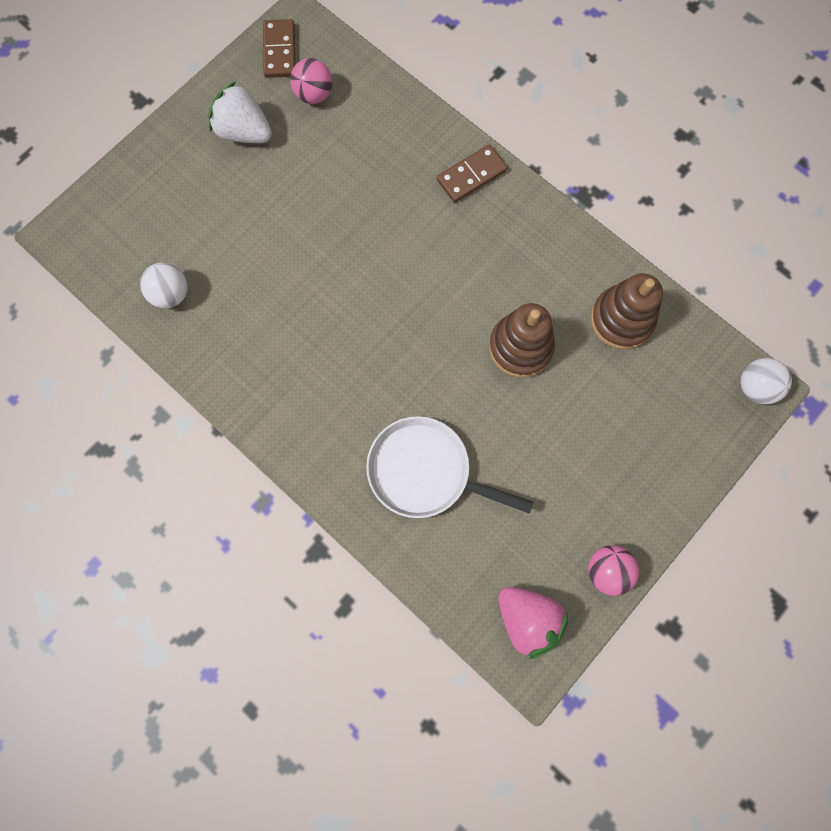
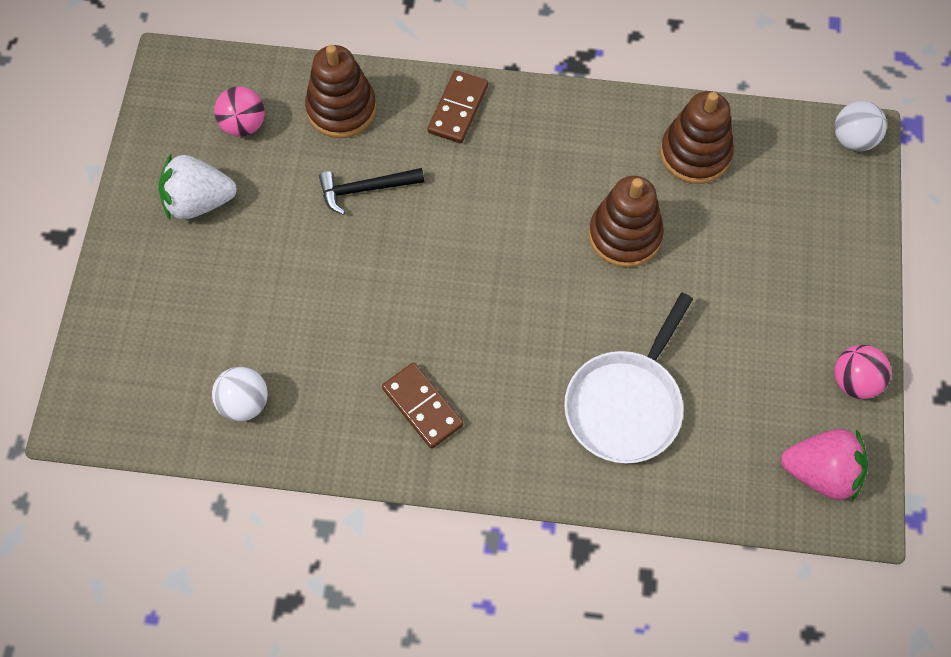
camera: 35 degrees left, 10 degrees down
brown domino [263,19,295,78] -> brown domino moved to [382,363,463,449]
white pan [366,416,534,518] -> white pan turned 45 degrees counterclockwise [564,293,693,464]
none -> brown stacking toy [305,45,376,138]
none -> black hammer [319,168,424,215]

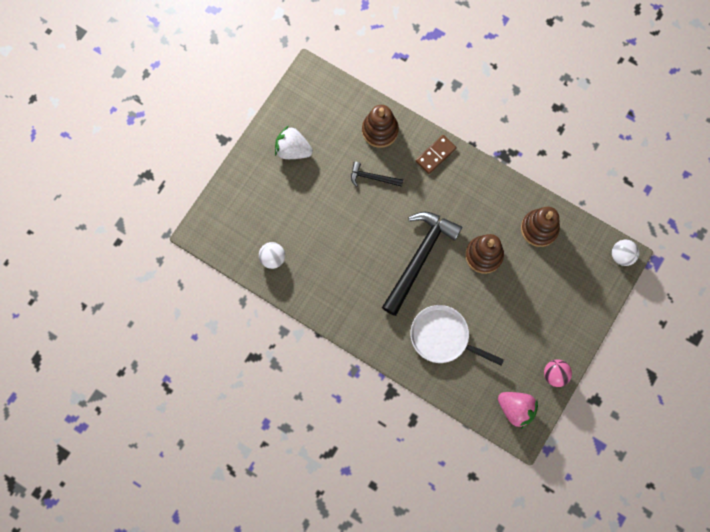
camera: 25 degrees right, 10 degrees up
pink ball [214,86,265,137] -> none
brown domino [382,363,463,449] -> none
white pan [564,293,693,464] -> white pan turned 60 degrees clockwise [410,305,504,366]
none -> black hammer [382,211,462,316]

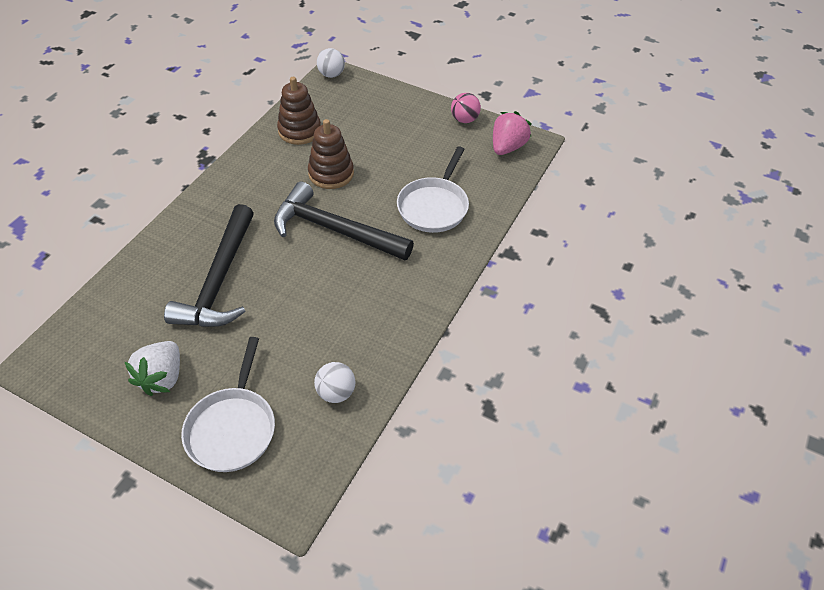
camera: 95 degrees left, 25 degrees down
black hammer [351,162,403,187] -> black hammer [164,204,254,327], size x2.08
brown stacking toy [362,105,399,148] -> none
brown domino [416,135,456,174] -> none
none -> white pan [181,337,275,472]

